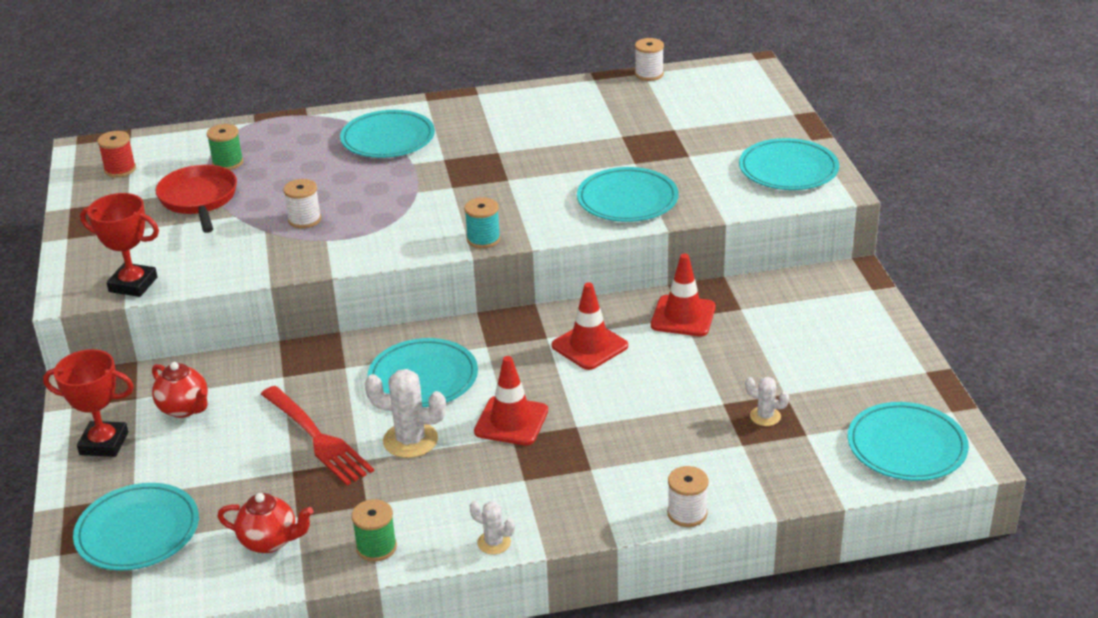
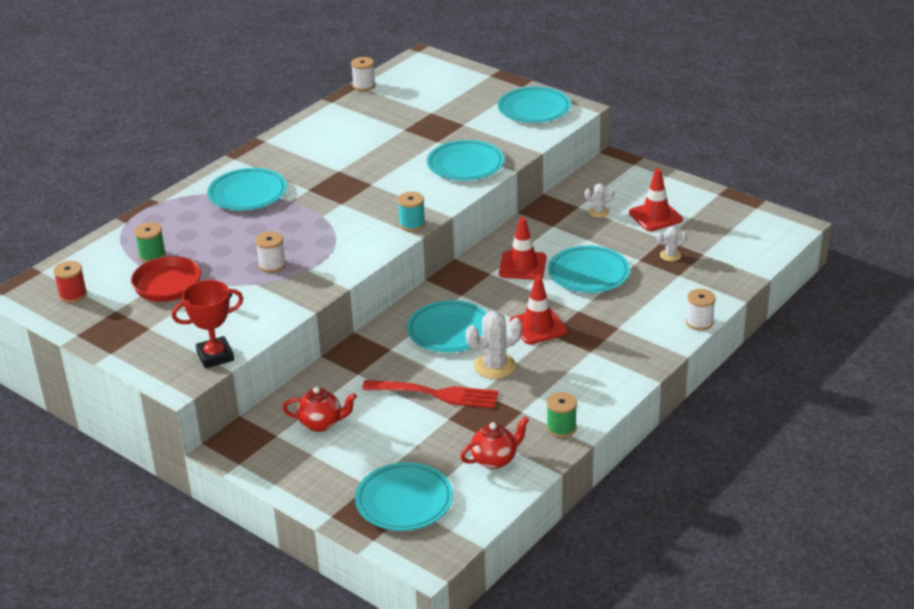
camera: 40 degrees left, 0 degrees up
red trophy [43,349,134,457] -> none
white cactus [470,501,515,555] -> white cactus moved to [585,184,614,217]
red traffic cone [651,254,716,336] -> red traffic cone moved to [629,169,683,231]
turquoise plate [848,402,969,481] -> turquoise plate moved to [548,245,630,293]

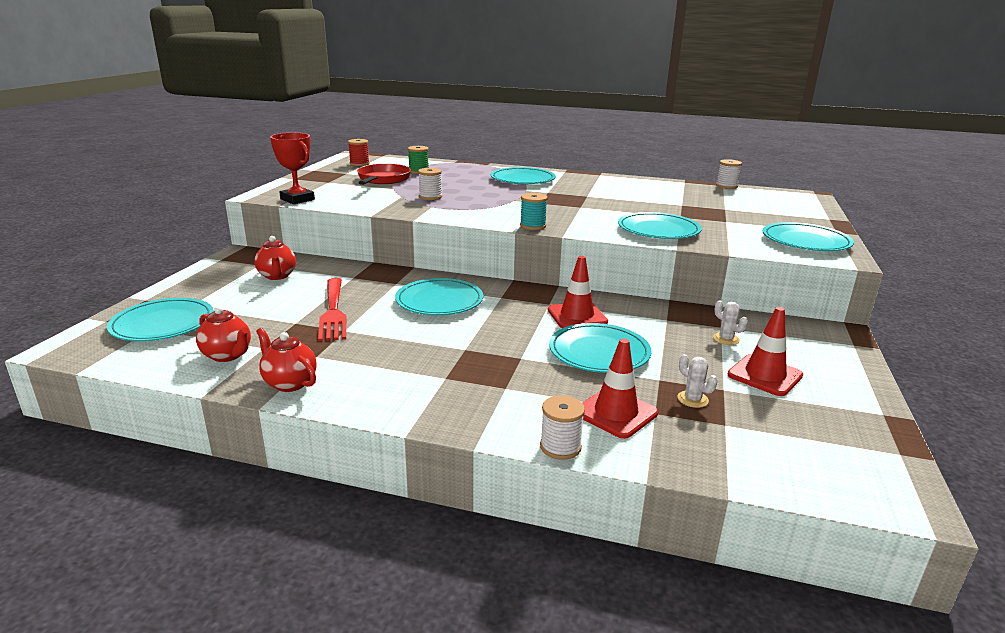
camera: 65 degrees right, 10 degrees down
white cactus [466,311,522,379] -> none
red traffic cone [509,276,568,345] -> red traffic cone moved to [582,338,658,439]
green spool [546,392,577,438] -> red teapot [256,328,317,392]

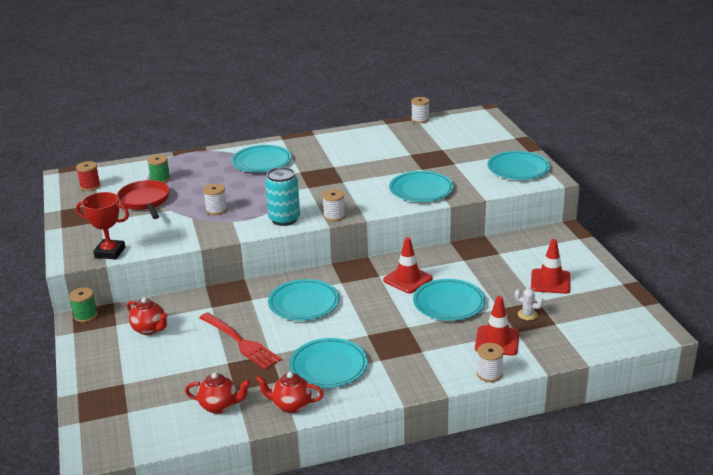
camera: 30 degrees left, 5 degrees up
turquoise plate [107,298,214,341] -> turquoise plate moved to [289,338,368,388]
turquoise spool [520,193,548,230] -> white spool [322,189,345,222]
white cactus [713,301,748,345] -> none
none -> green spool [69,287,98,323]
none -> turquoise can [265,167,300,226]

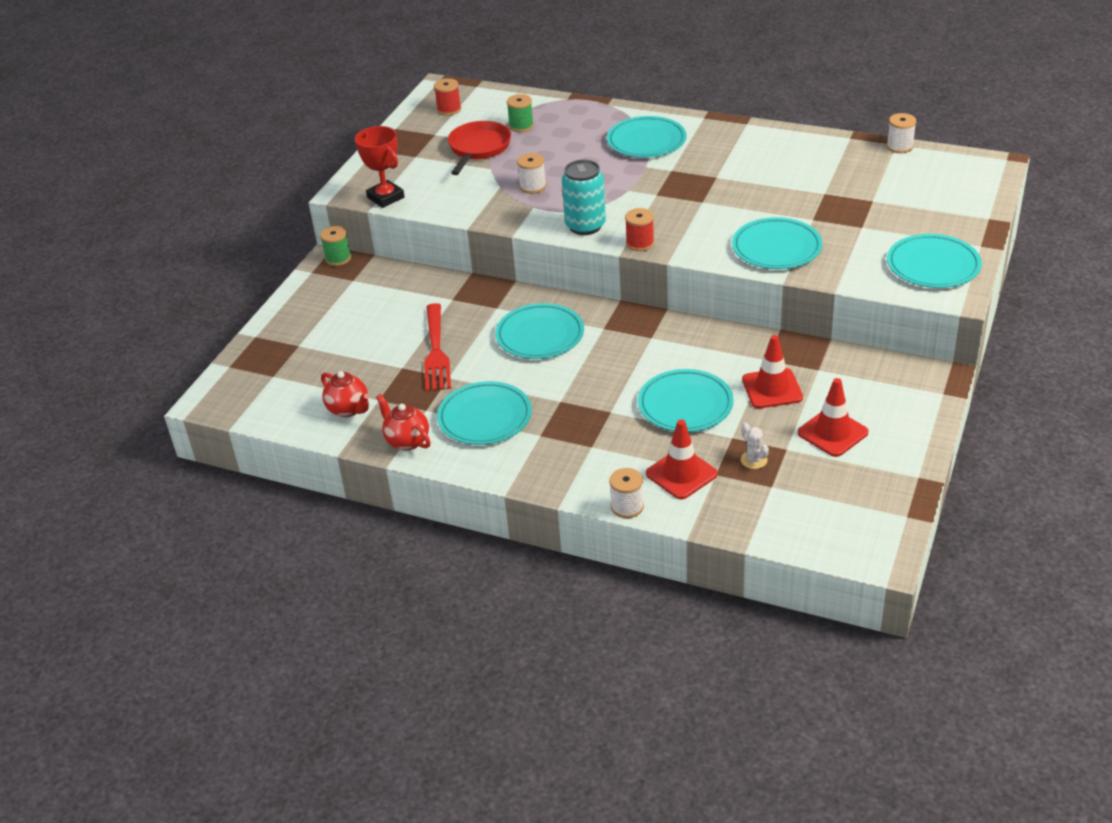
camera: 40 degrees right, 10 degrees up
red teapot [127,298,168,335] -> none
white spool [322,189,345,222] -> red spool [625,208,654,251]
red traffic cone [383,237,432,293] -> red traffic cone moved to [742,335,803,408]

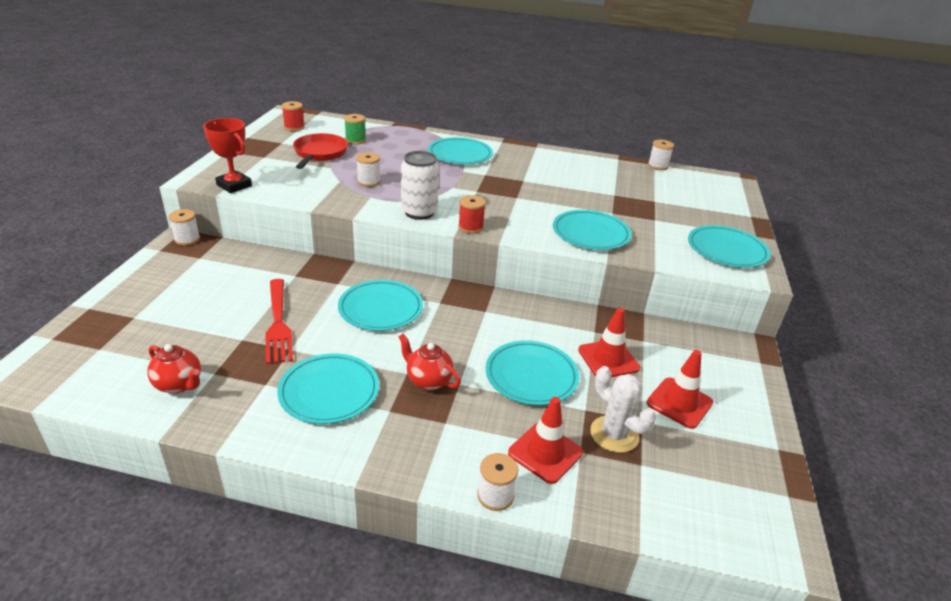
camera: 15 degrees left, 5 degrees down
green spool [320,226,351,266] -> white spool [169,209,200,245]
red teapot [376,394,431,451] -> red teapot moved to [399,334,461,390]
turquoise can [562,160,606,235] -> white can [401,151,439,220]
white cactus [741,423,769,469] -> white cactus [590,366,656,453], size x1.77

